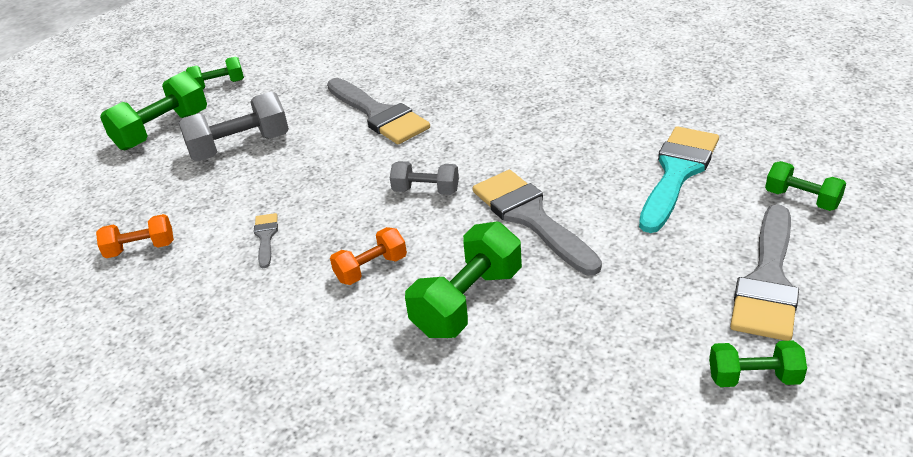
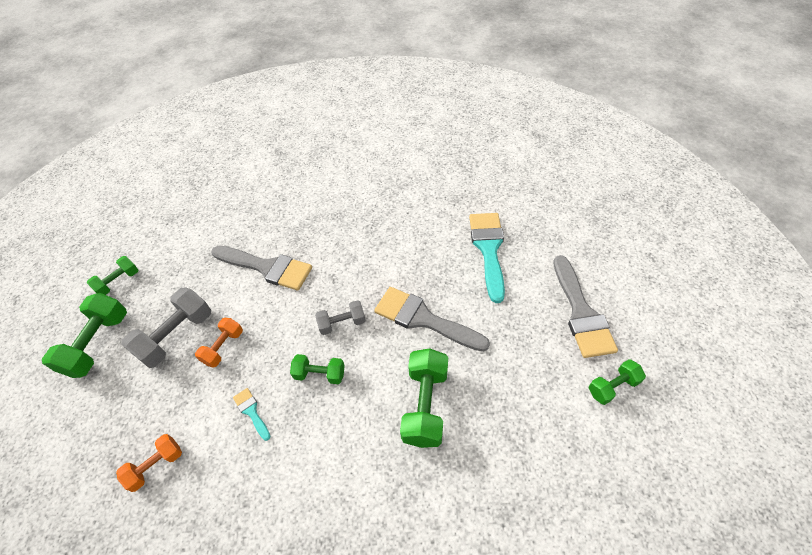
camera: 30 degrees left, 15 degrees up
grey brush [254,213,278,268] -> turquoise brush [233,388,271,441]
orange dumbbell [330,227,407,285] -> orange dumbbell moved to [195,318,243,368]
green dumbbell [765,161,846,211] -> green dumbbell moved to [290,354,345,384]

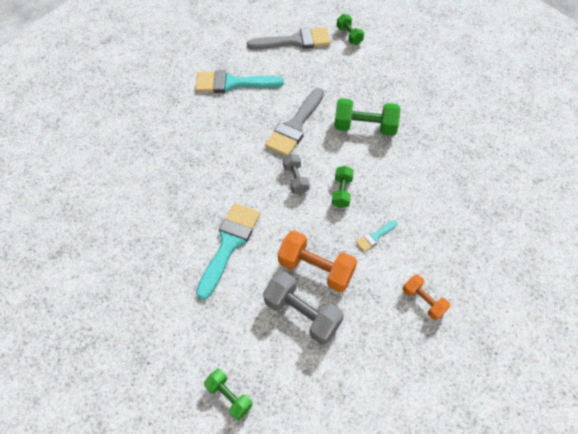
camera: 90 degrees left, 5 degrees up
green dumbbell [42,293,127,378] -> none
orange dumbbell [195,318,243,368] -> orange dumbbell [278,230,357,292], size x1.68
grey brush [211,246,312,291] -> turquoise brush [196,203,260,300]

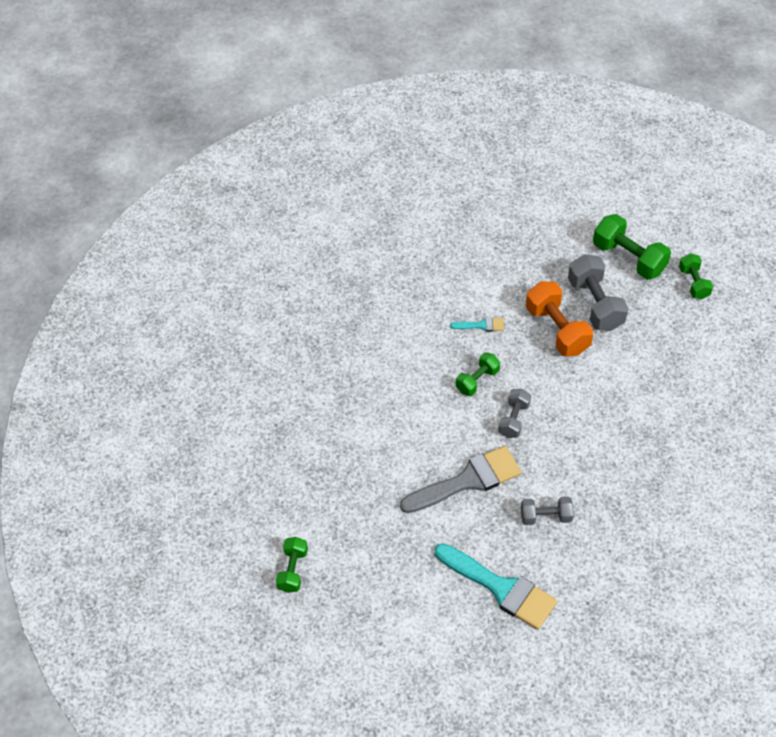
camera: 145 degrees left, 5 degrees down
turquoise brush [196,203,260,300] -> none
grey brush [247,27,331,50] -> none
green dumbbell [334,98,400,136] -> green dumbbell moved to [593,214,671,280]
orange dumbbell [403,274,450,320] -> none
none -> grey dumbbell [521,497,574,525]

